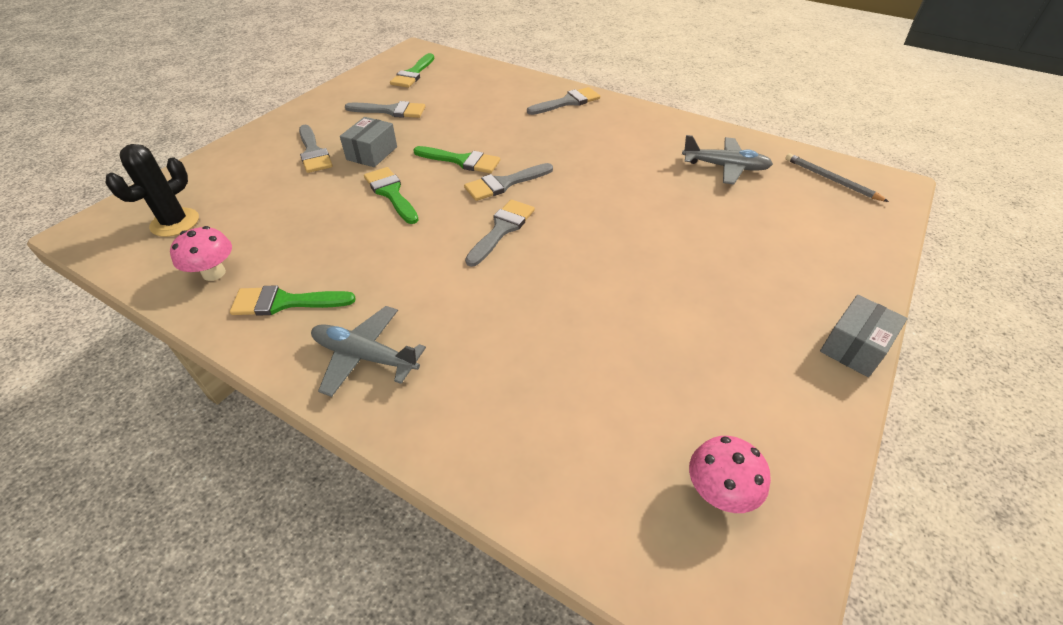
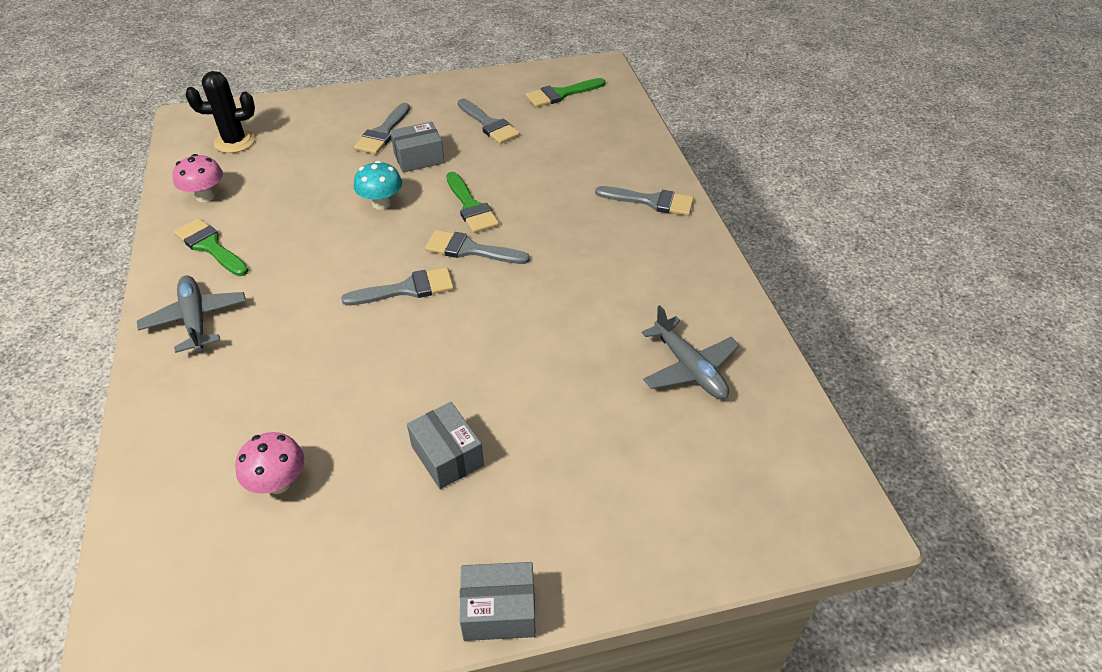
camera: 45 degrees right, 0 degrees up
green brush [364,167,419,224] -> turquoise mushroom [354,161,402,210]
pink mushroom [689,436,771,513] -> pink mushroom moved to [235,432,304,494]
grey pencil [785,153,889,202] -> none
none -> grey box [407,402,484,489]

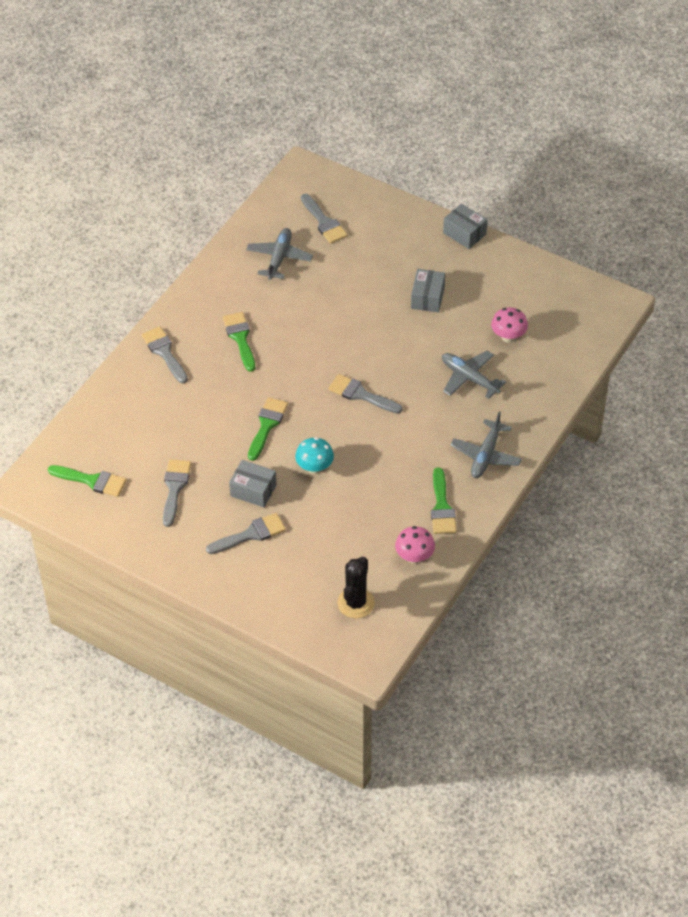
camera: 135 degrees left, 5 degrees up
black cactus [186,71,255,153] -> black cactus turned 75 degrees clockwise [337,557,375,618]
grey brush [425,230,530,264] -> grey brush moved to [301,194,348,244]
none -> green brush [223,312,255,372]
none -> grey plane [442,350,506,399]

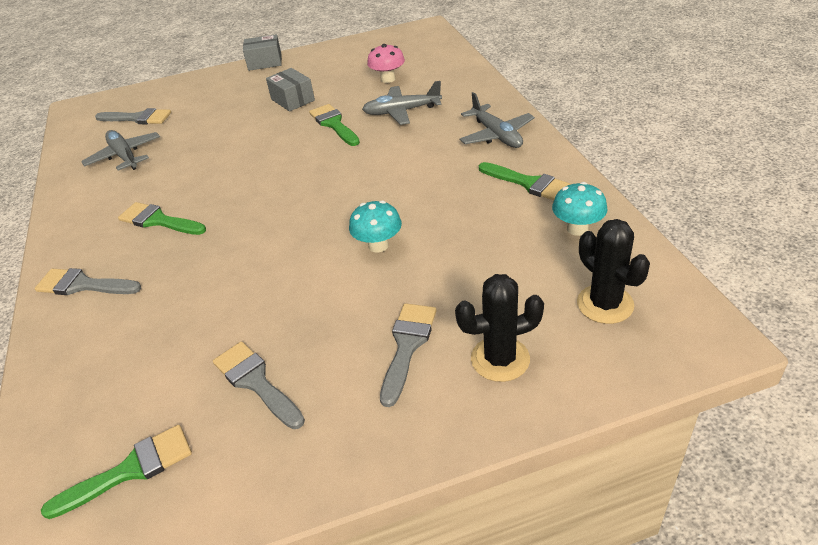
camera: 45 degrees left, 10 degrees down
grey box [229,460,277,507] -> none
green brush [248,397,288,461] -> green brush moved to [309,104,360,146]
grey brush [328,374,403,414] -> none
pink mushroom [395,526,435,564] -> turquoise mushroom [552,182,608,236]
none -> black cactus [455,274,544,382]

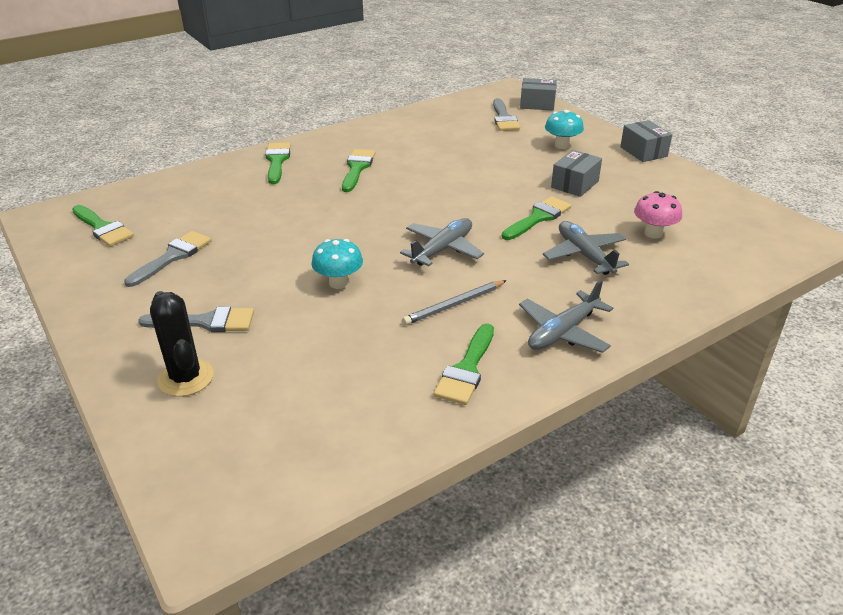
camera: 70 degrees right, 5 degrees down
grey brush [35,268,141,295] -> green brush [265,143,291,184]
grey plane [81,130,160,170] -> grey plane moved to [400,218,484,266]
turquoise mushroom [552,182,608,236] -> turquoise mushroom moved to [545,110,584,149]
black cactus [577,219,650,324] -> none
none -> grey pencil [402,280,507,325]
none -> grey box [520,78,557,111]

